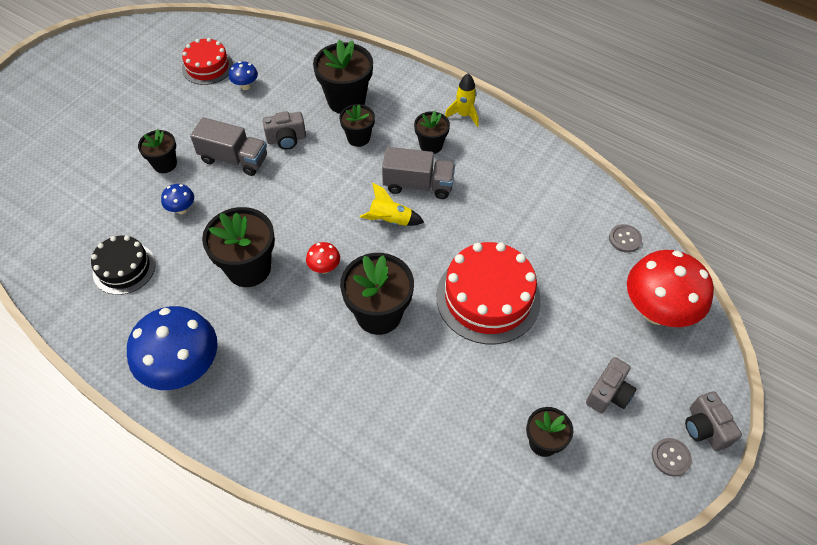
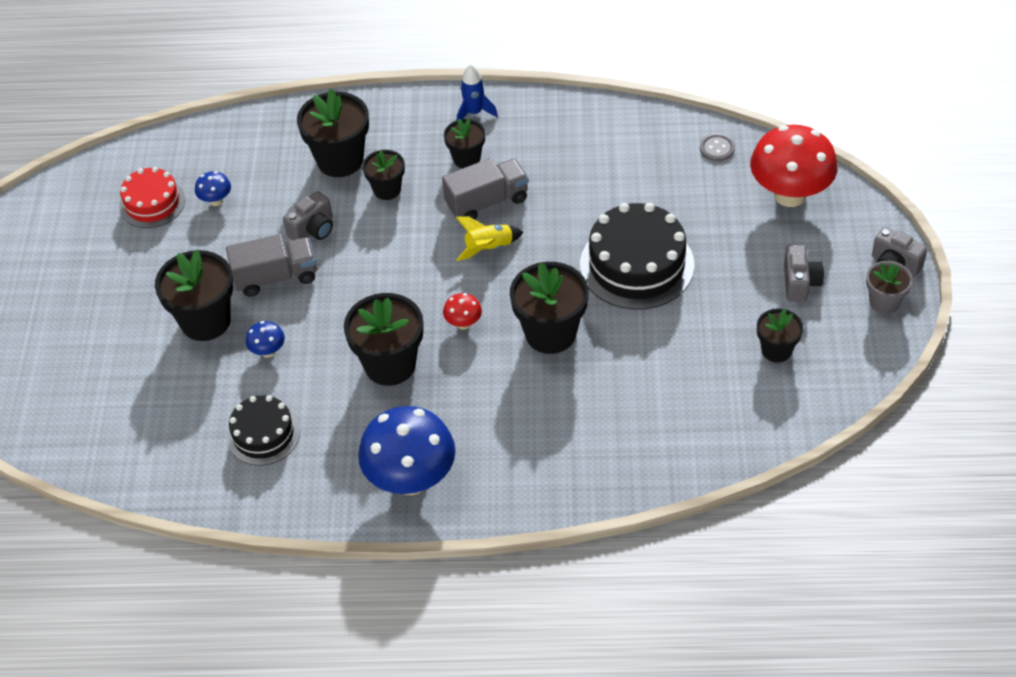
camera: 30 degrees left, 5 degrees down
black flower pot [138,129,177,173] -> black flower pot [155,250,234,341], size x1.71
red cake [436,242,541,344] -> black cake [580,203,695,310]
yellow rocket [445,73,479,127] -> blue rocket [457,64,498,120]
grey button [652,438,692,477] -> grey flower pot [866,261,913,314]

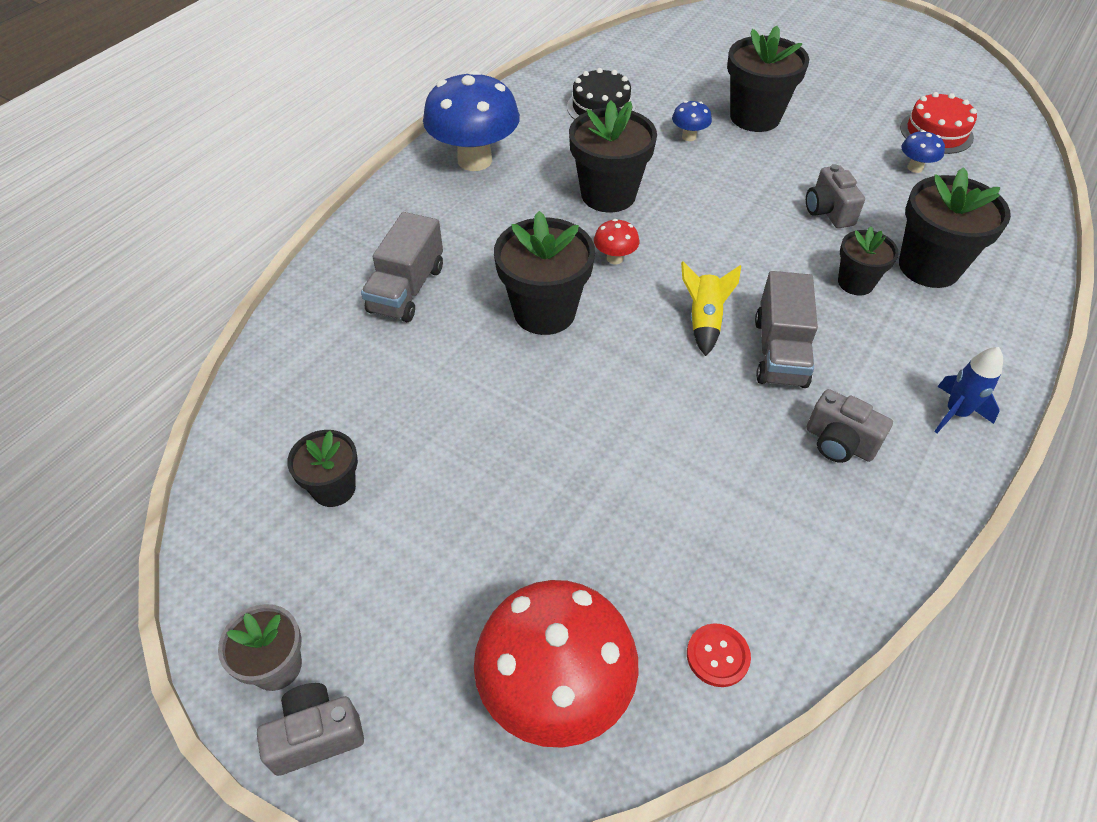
camera: 120 degrees right, 0 degrees up
grey truck [226,234,317,297] -> grey truck moved to [361,212,443,322]
black flower pot [444,118,485,168] -> none
black cake [580,203,695,310] -> none
grey button [700,133,735,162] -> red button [687,623,751,687]
grey camera [784,245,824,302] -> grey camera moved to [806,389,893,463]

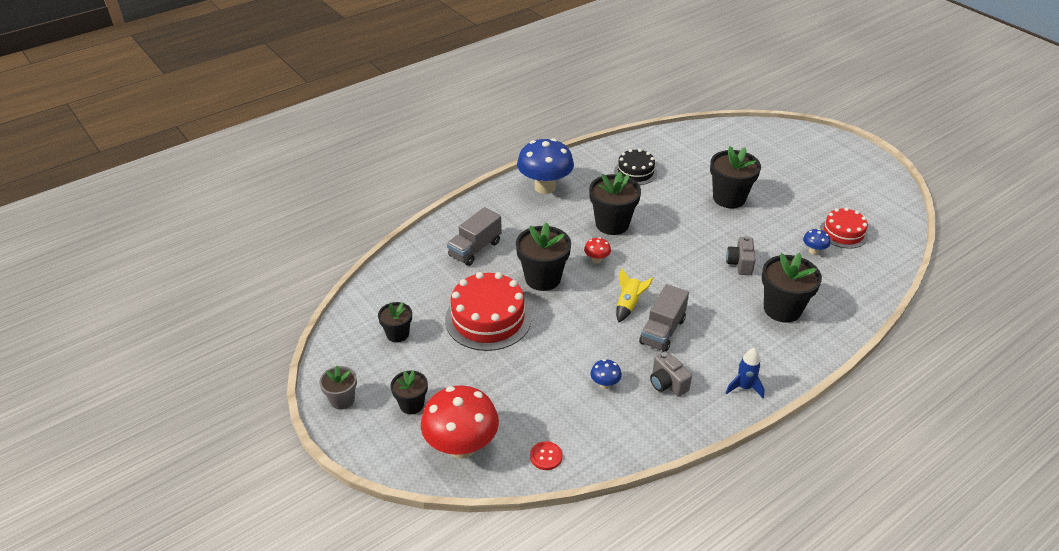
camera: 20 degrees right, 10 degrees down
grey camera [257,683,364,776] -> none
blue mushroom [672,101,712,141] -> blue mushroom moved to [590,359,622,389]
black flower pot [838,226,899,295] -> black flower pot moved to [391,370,428,414]
none -> red cake [445,272,532,351]

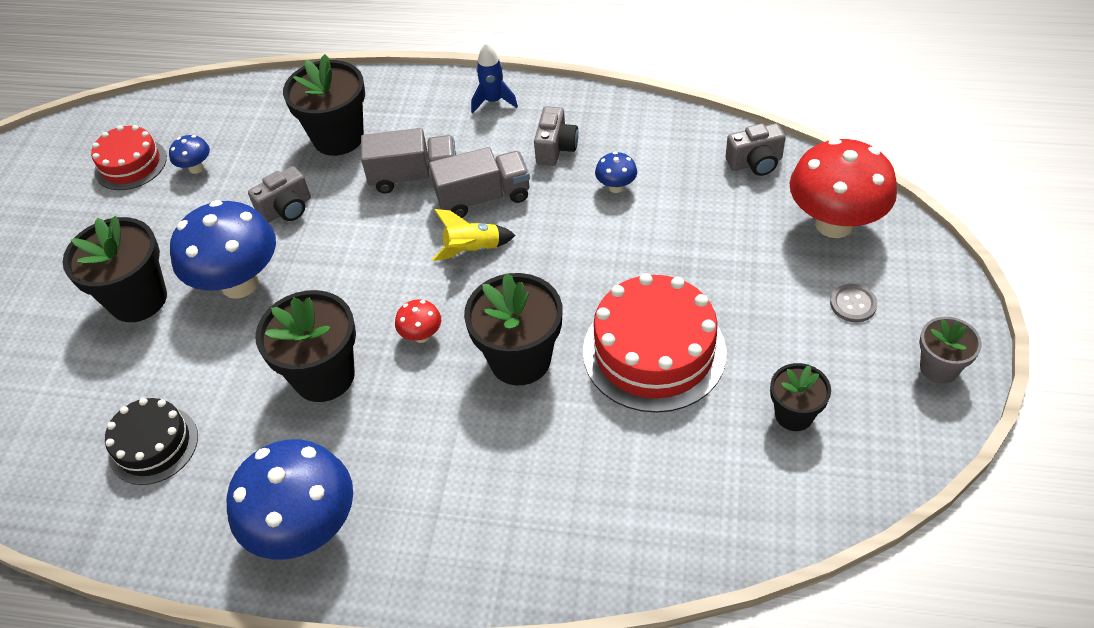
camera: 130 degrees left, 10 degrees up
black flower pot [391,370,428,414] -> grey button [830,284,877,323]
grey truck [447,207,502,266] -> grey truck moved to [361,128,456,194]
red button [530,441,562,470] -> grey camera [725,123,786,176]
none -> blue mushroom [170,200,276,299]

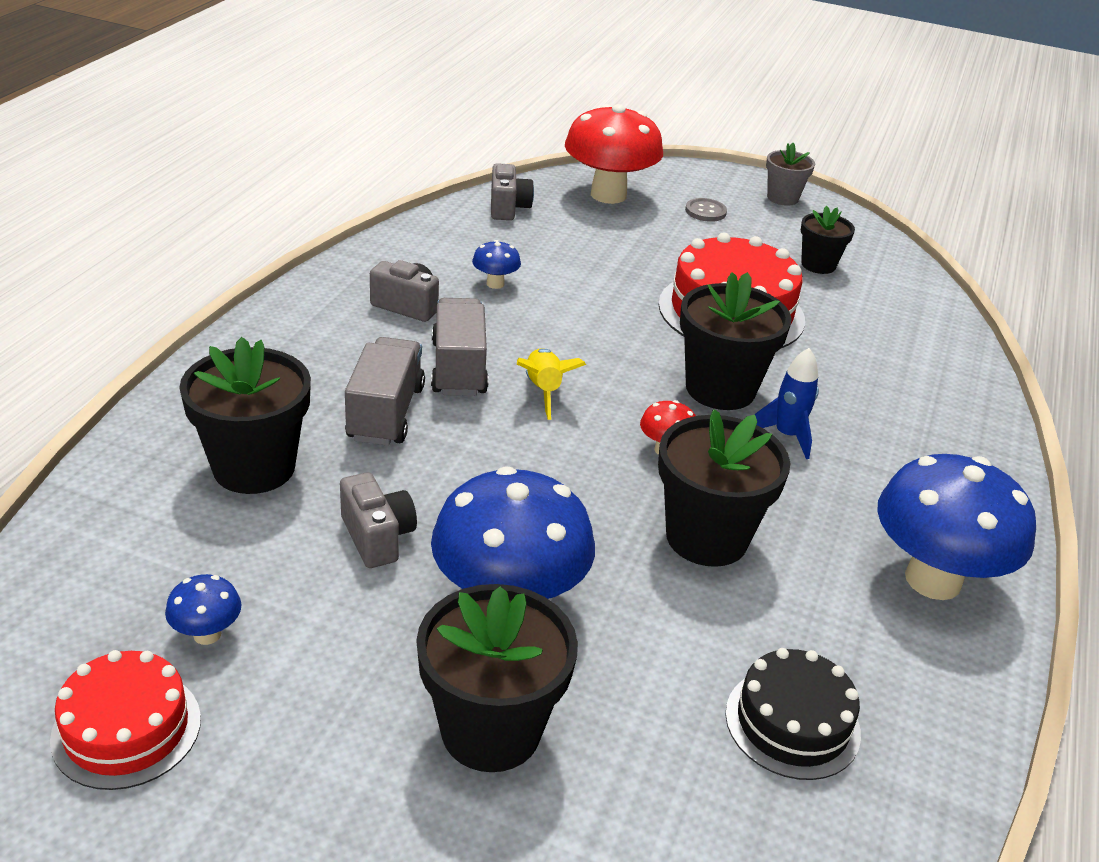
camera: 85 degrees left, 15 degrees down
blue rocket [471,43,518,113] -> blue rocket moved to [755,348,819,459]

